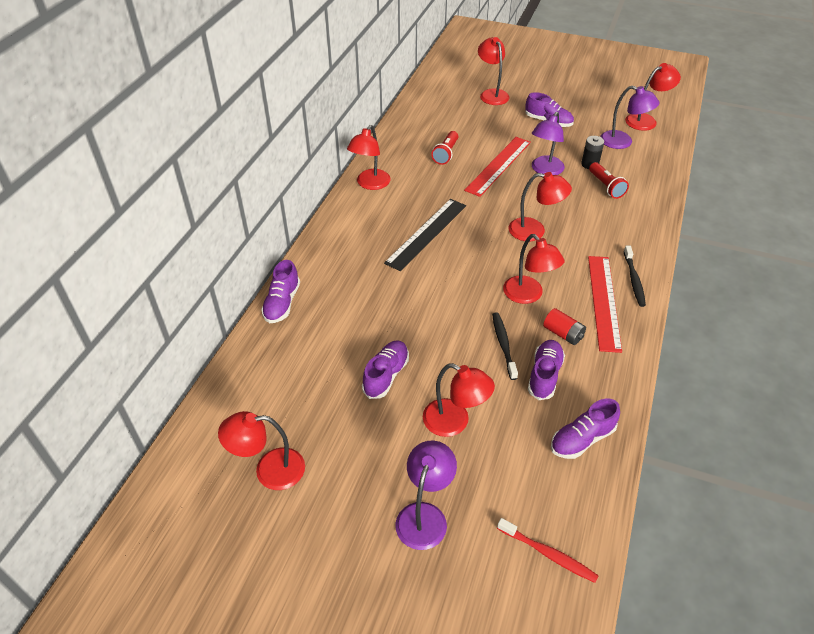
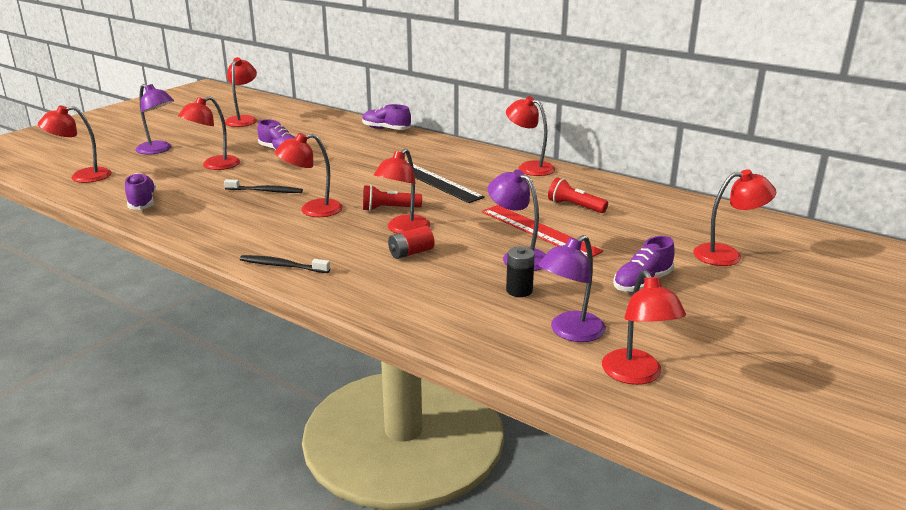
camera: 105 degrees right, 20 degrees down
red toothbrush [497,518,599,583] -> red lamp [38,105,112,183]
purple shoe [528,340,565,400] -> none
red battery [543,308,586,345] -> red battery moved to [388,226,434,259]
red ruler [588,256,622,353] -> none
red flashlight [589,162,629,199] -> red flashlight moved to [363,185,422,211]

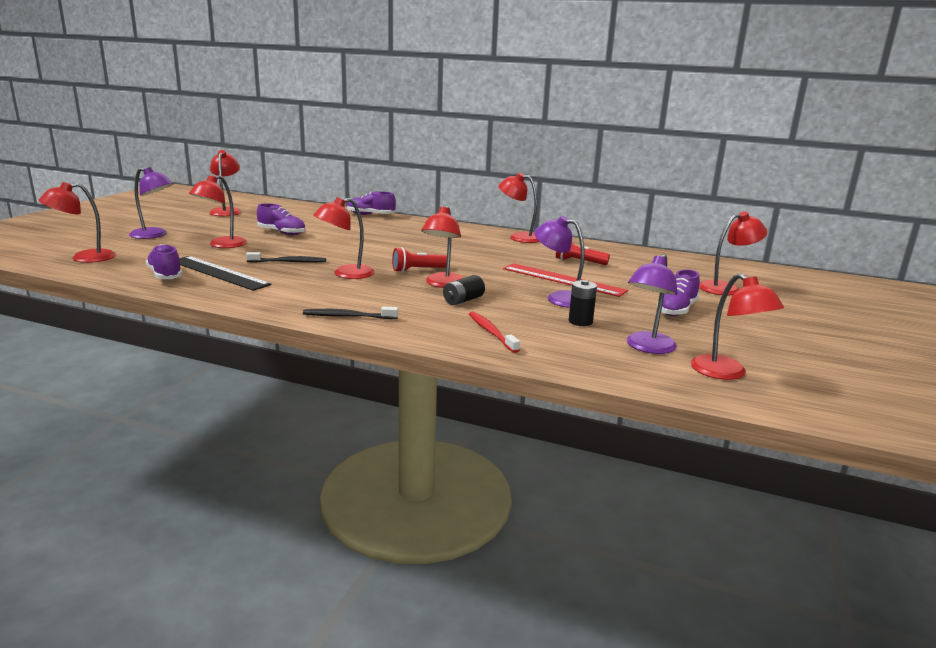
camera: 15 degrees left, 5 degrees down
red battery [388,226,434,259] -> black battery [443,275,485,305]
black ruler [407,161,485,203] -> black ruler moved to [179,256,271,291]
none -> red toothbrush [469,312,520,353]

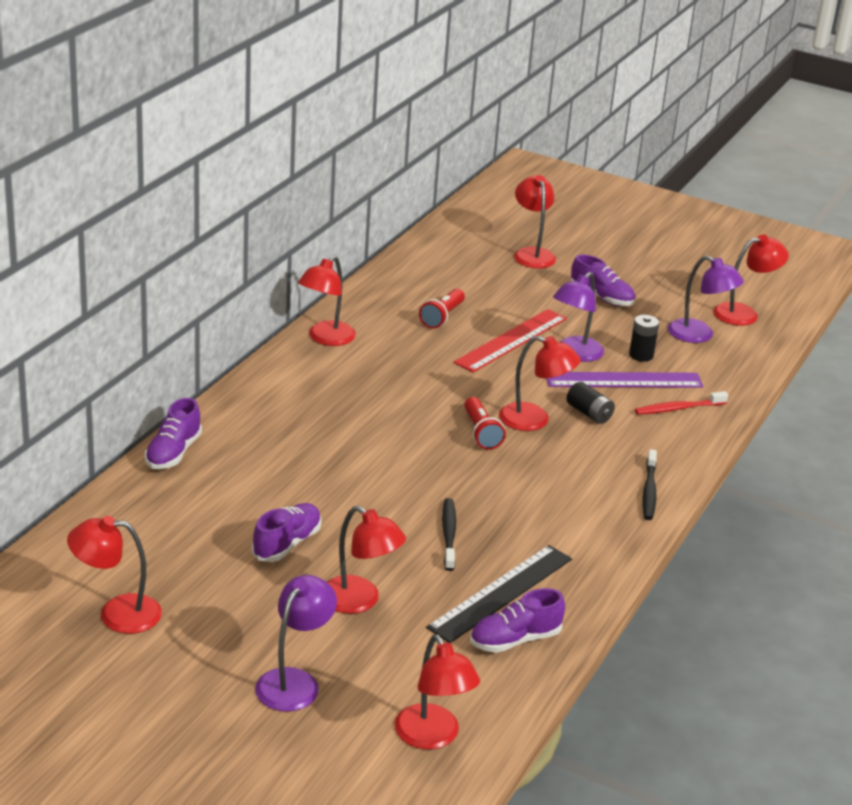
camera: 85 degrees left, 10 degrees up
red lamp [313,197,374,279] -> none
none -> purple ruler [546,372,703,388]

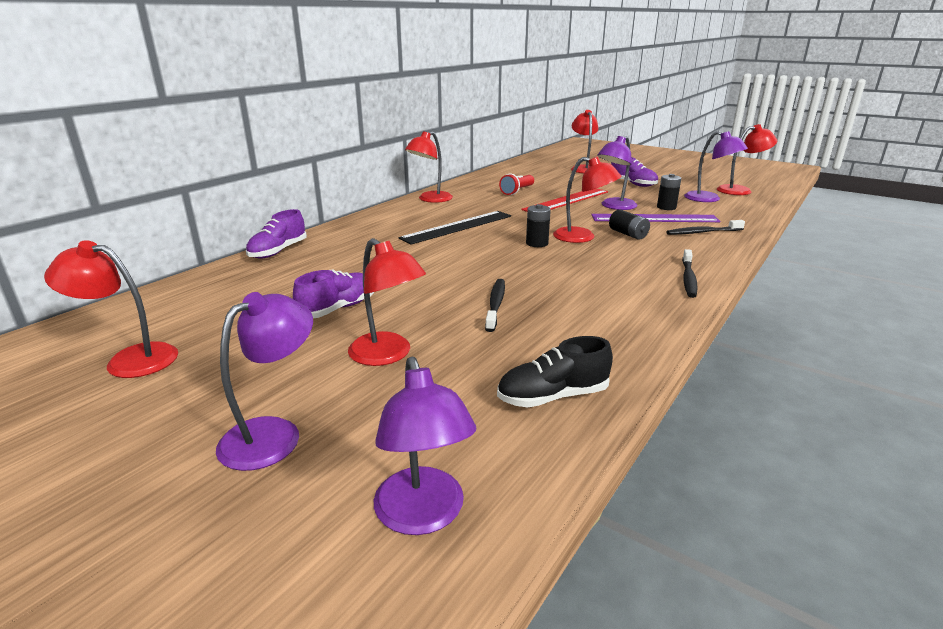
camera: 10 degrees right, 5 degrees down
red lamp [395,634,480,749] -> purple lamp [374,357,476,535]
black ruler [426,545,572,643] -> black ruler moved to [398,211,511,245]
red flashlight [464,397,506,450] -> black battery [526,204,551,247]
purple shoe [470,588,565,653] -> black shoe [497,336,613,408]
red toothbrush [635,391,728,415] -> black toothbrush [666,220,745,235]

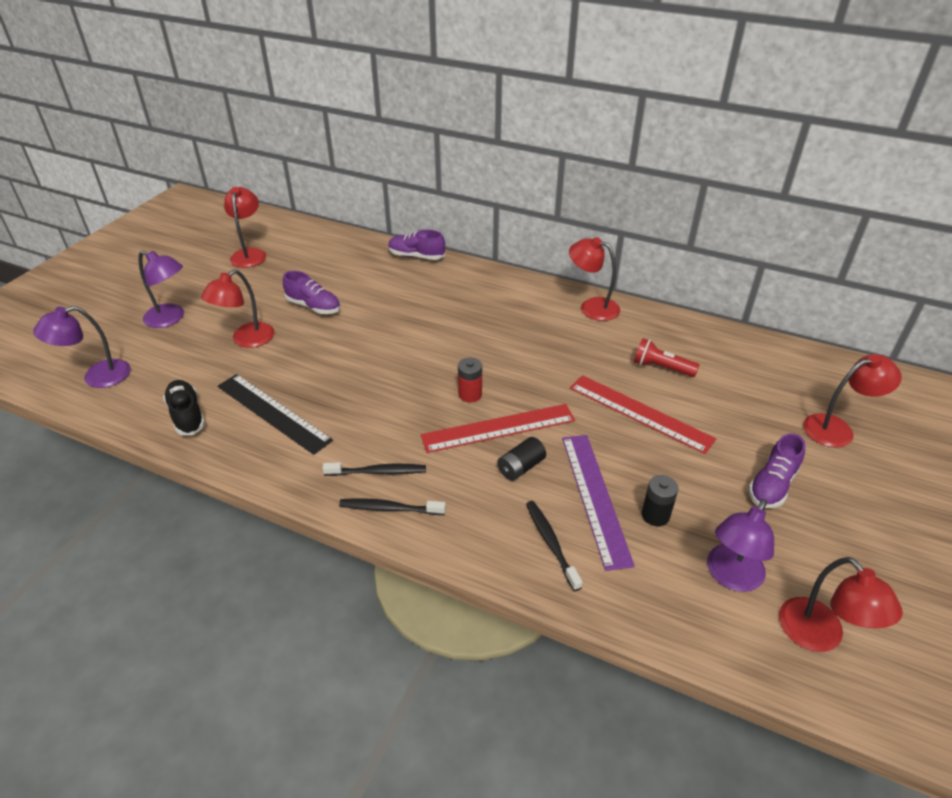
camera: 80 degrees right, 15 degrees up
black ruler [398,211,511,245] -> black ruler moved to [217,374,333,455]
black toothbrush [485,279,505,332] -> black toothbrush moved to [323,462,426,476]
black battery [526,204,551,247] -> red battery [458,358,482,402]
red lamp [553,156,622,243] -> red ruler [421,404,575,453]
purple lamp [597,136,637,210] -> none

